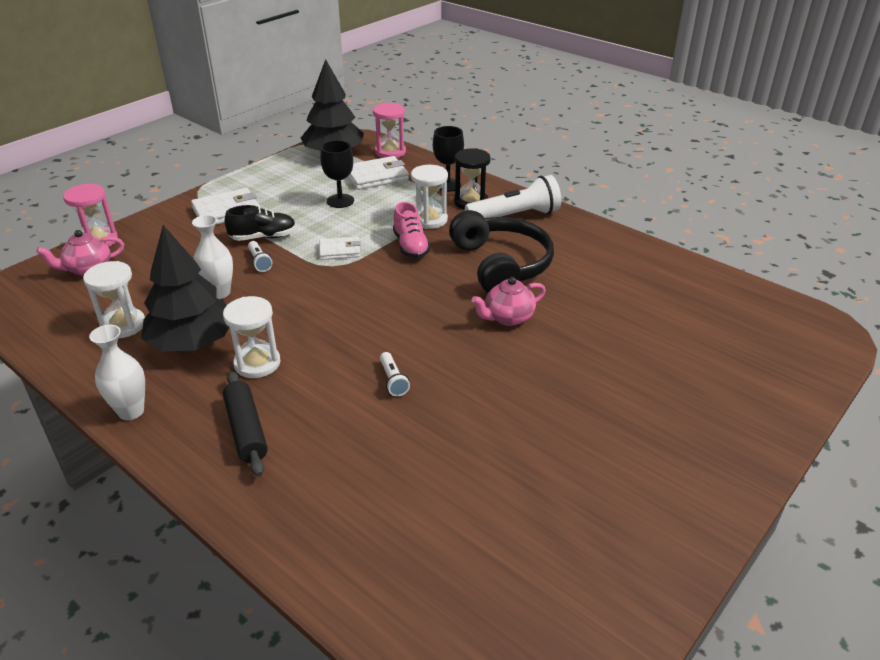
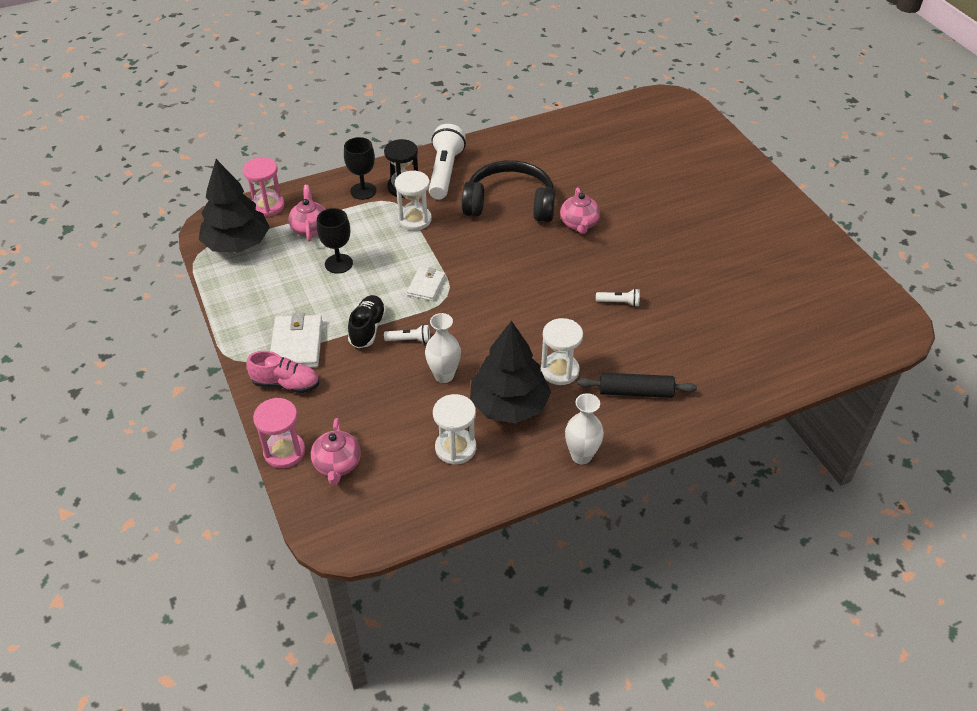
camera: 65 degrees left, 10 degrees up
white wallet [348,156,409,190] -> pink teapot [288,185,326,242]
pink shoe [393,202,431,258] -> pink shoe moved to [246,351,319,393]

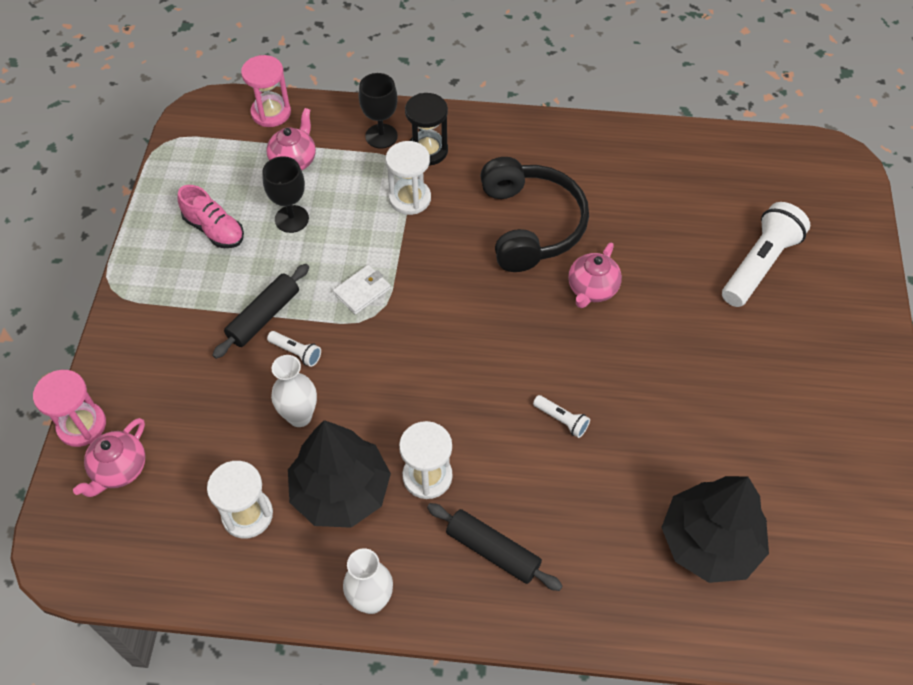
camera: 30 degrees right, 10 degrees up
black tree [199,159,270,253] -> black tree moved to [661,476,769,583]
pink shoe [246,351,319,393] -> pink shoe moved to [177,185,244,248]
white wallet [270,313,323,368] -> none
black shoe [348,295,386,348] -> black rolling pin [213,264,309,359]
white flashlight [429,124,466,199] -> white flashlight moved to [722,202,810,307]
black headphones [462,160,555,222] -> black headphones turned 45 degrees clockwise [480,157,589,272]

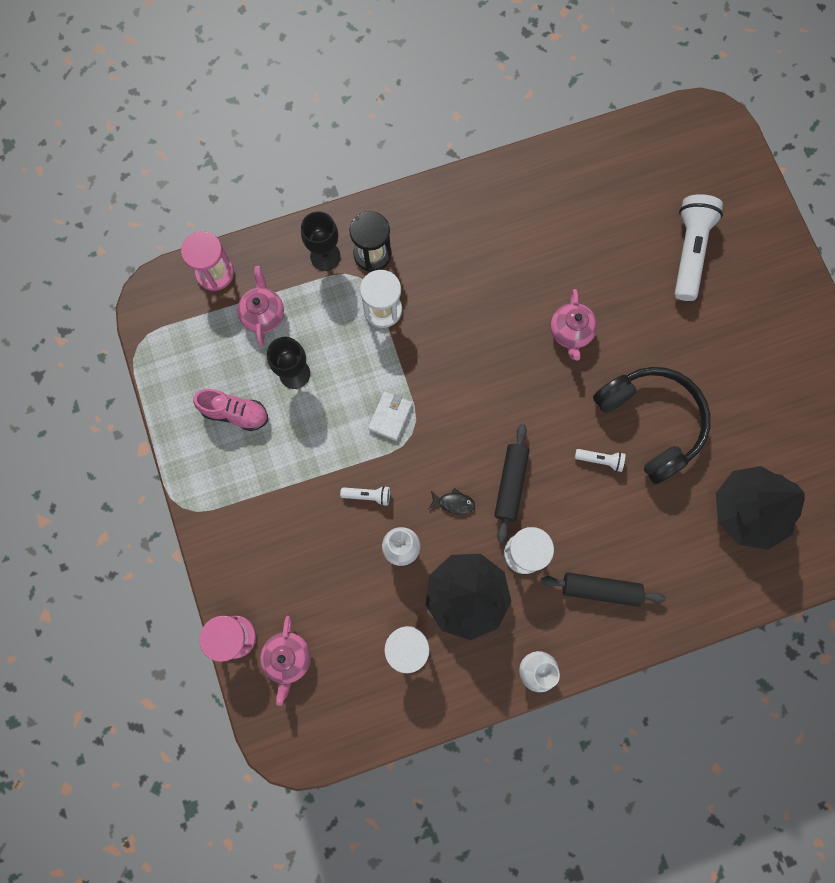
camera: 25 degrees left, 20 degrees up
black rolling pin [213,264,309,359] -> black rolling pin moved to [494,424,530,543]
black headphones [480,157,589,272] -> black headphones moved to [593,367,711,484]
none -> black fish [429,488,475,514]

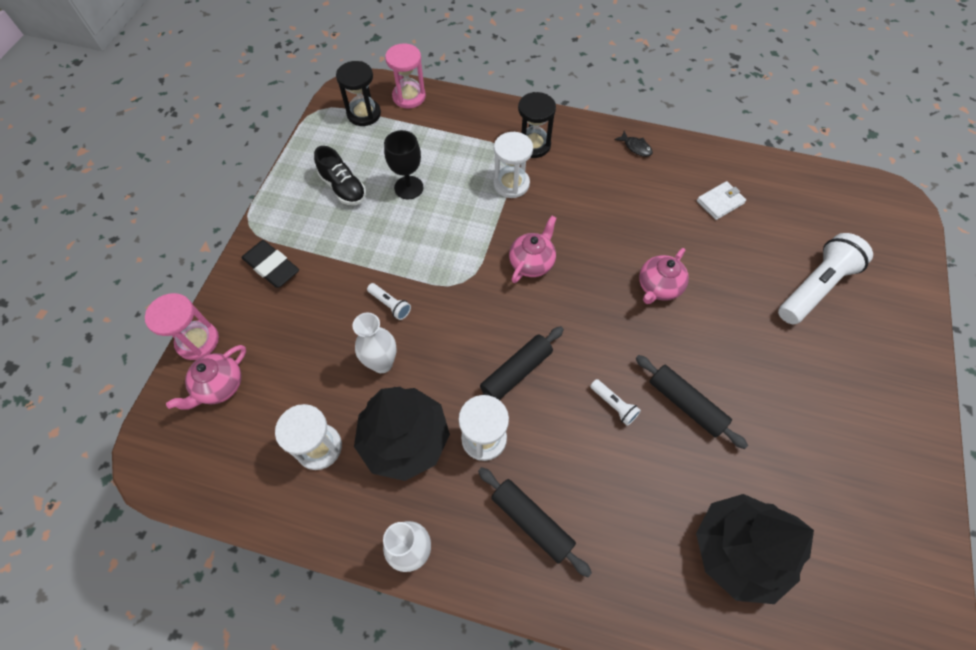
camera: 35 degrees right, 15 degrees down
pink shoe [193,389,268,431] -> black shoe [314,146,366,205]
pink teapot [237,266,284,346] -> pink teapot moved to [509,215,556,283]
black goblet [301,211,341,271] -> none
white wallet [368,392,412,441] -> white wallet moved to [697,181,746,220]
black fish [429,488,475,514] -> black fish moved to [614,131,653,157]
black headphones [593,367,711,484] -> black rolling pin [636,355,748,449]
none -> black eraser [242,240,299,288]
none -> black hourglass [336,61,381,126]

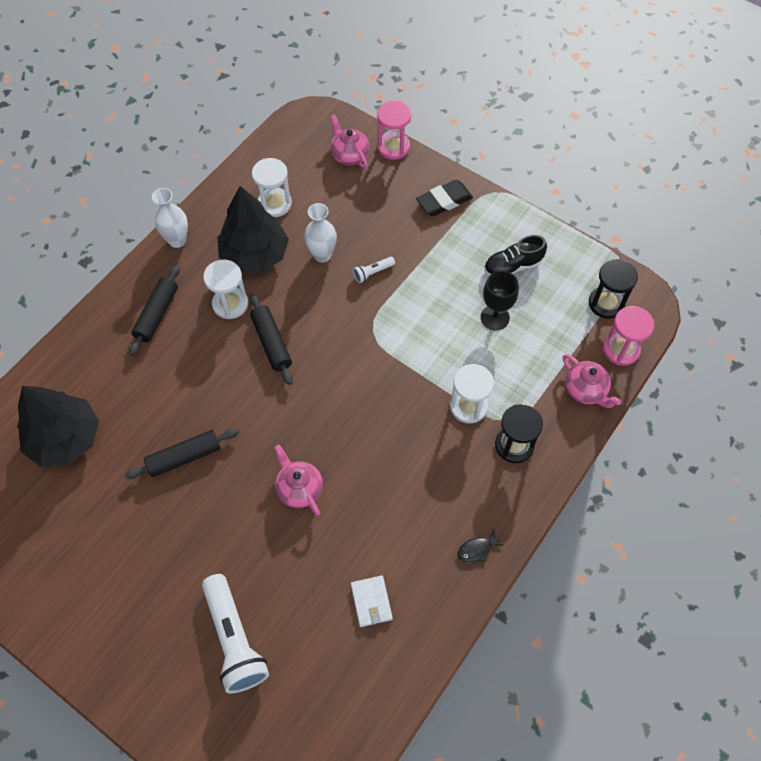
camera: 110 degrees right, 0 degrees up
black rolling pin [478,467,592,577] -> black rolling pin turned 45 degrees counterclockwise [129,265,180,356]
pink teapot [509,215,556,283] -> pink teapot moved to [563,354,621,408]
white flashlight [590,379,641,426] -> none

